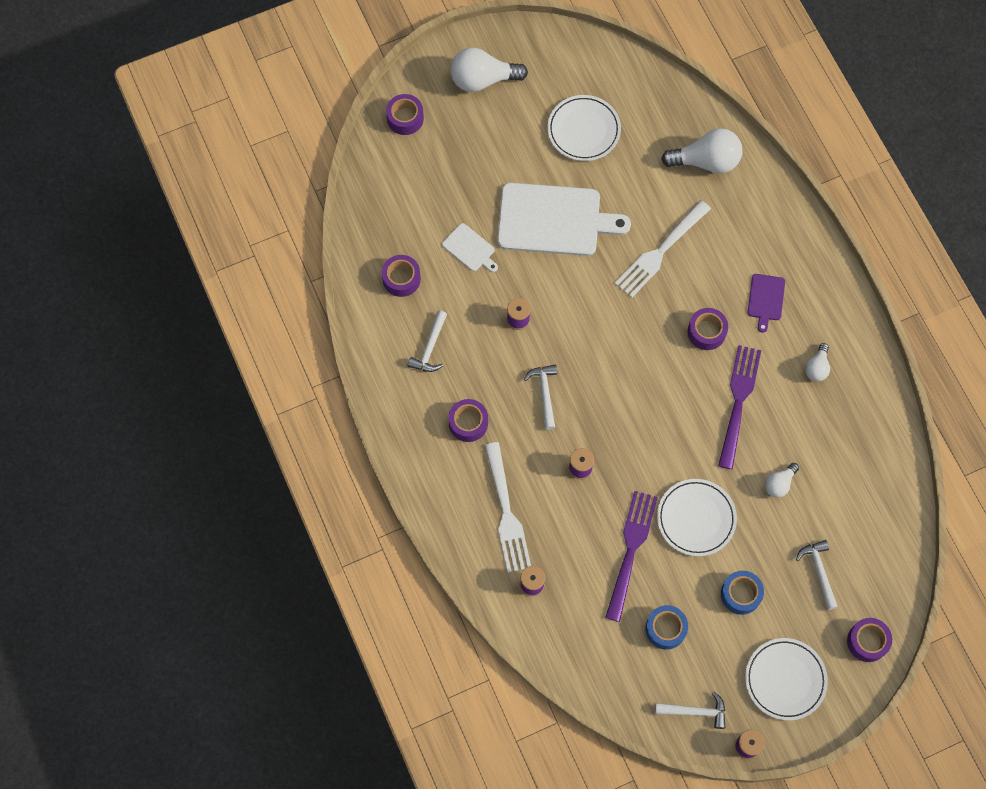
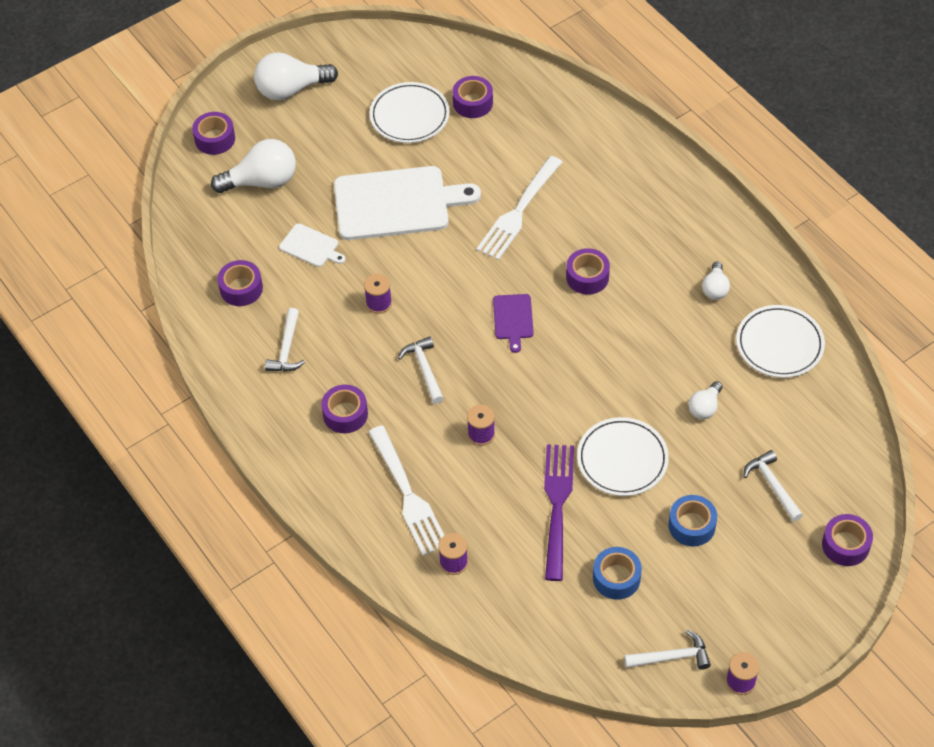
camera: 10 degrees left, 15 degrees down
white light bulb [661,128,742,174] -> white light bulb moved to [211,139,296,193]
purple fork [718,345,761,469] -> none
white plate [745,638,828,721] -> white plate moved to [736,305,825,378]
purple cutting board [748,274,785,333] -> purple cutting board moved to [493,294,534,353]
none -> purple tape [452,76,493,118]

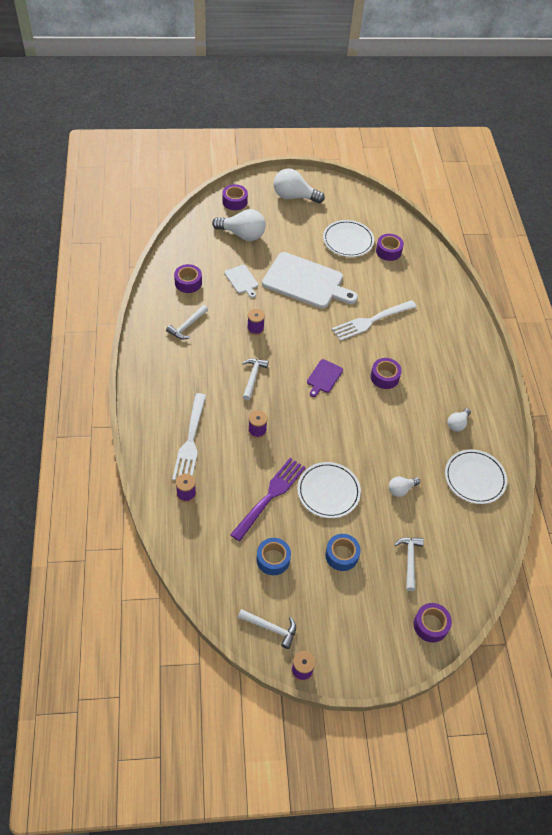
camera: 25 degrees right, 0 degrees up
purple tape [321,384,368,433] -> none

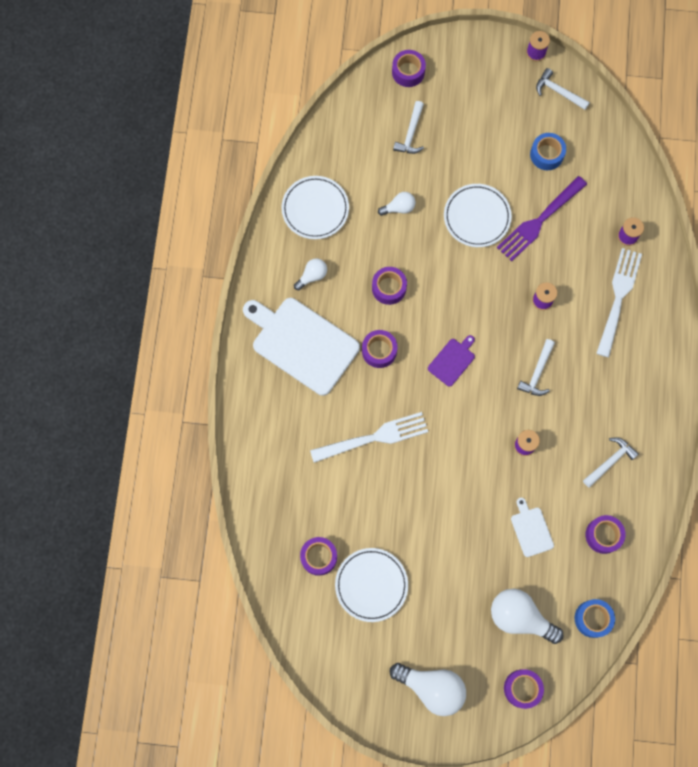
camera: 165 degrees left, 20 degrees up
white cutting board [262,252,358,308] -> white cutting board moved to [243,298,360,396]
blue tape [325,534,361,571] -> blue tape moved to [575,599,615,638]
none -> purple tape [372,267,407,305]

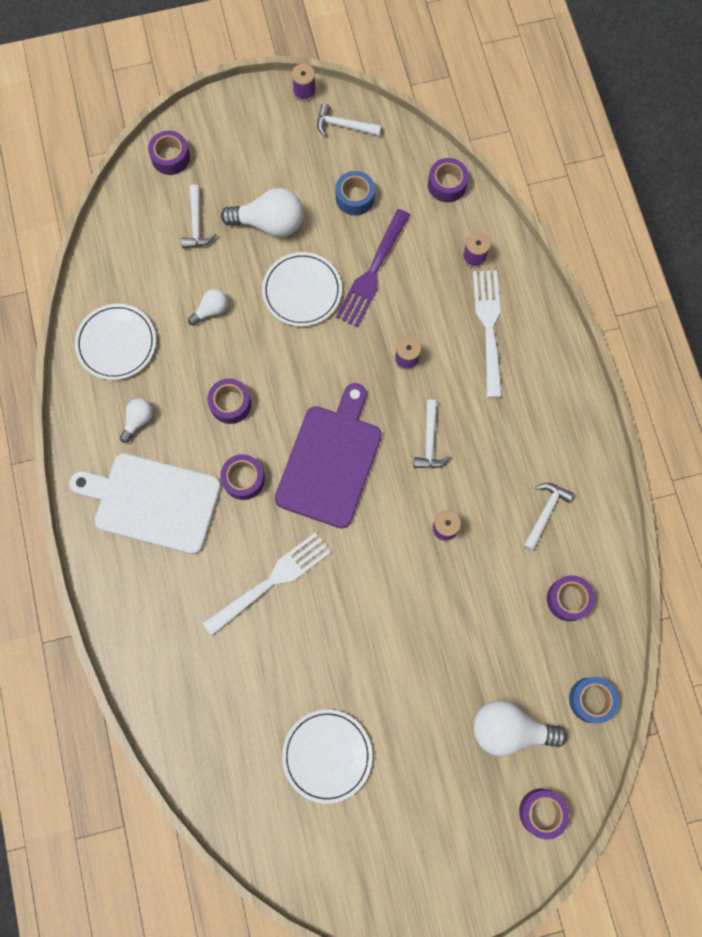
camera: 20 degrees left, 0 degrees up
purple tape [300,537,337,576] -> purple tape moved to [428,158,469,202]
white light bulb [390,663,466,716] -> white light bulb moved to [221,188,303,237]
purple cutting board [428,335,475,387] -> purple cutting board [275,383,382,529], size x2.18
white cutting board [511,498,554,557] -> none

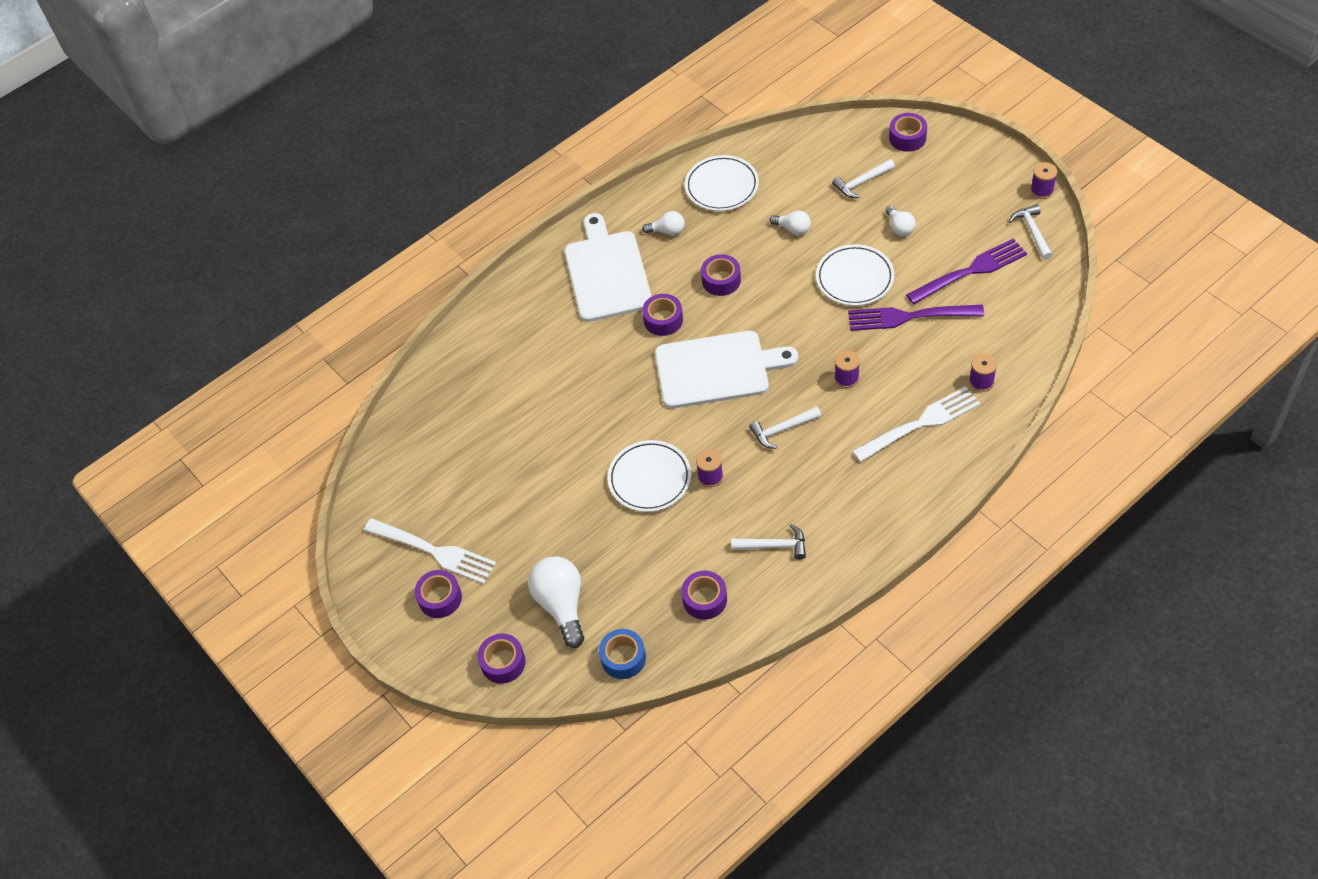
camera: 70 degrees right, 20 degrees down
white fork [203,532,331,636] -> white fork moved to [364,518,496,584]
white light bulb [221,188,303,237] -> white light bulb [886,206,916,236], size x0.54
purple cutting board [275,383,382,529] -> white cutting board [655,331,798,408]
white plate [282,710,372,804] -> white plate moved to [608,440,691,512]
blue tape [335,171,375,215] -> purple fork [906,238,1027,304]
purple tape [428,158,469,202] -> purple tape moved to [414,570,462,618]

